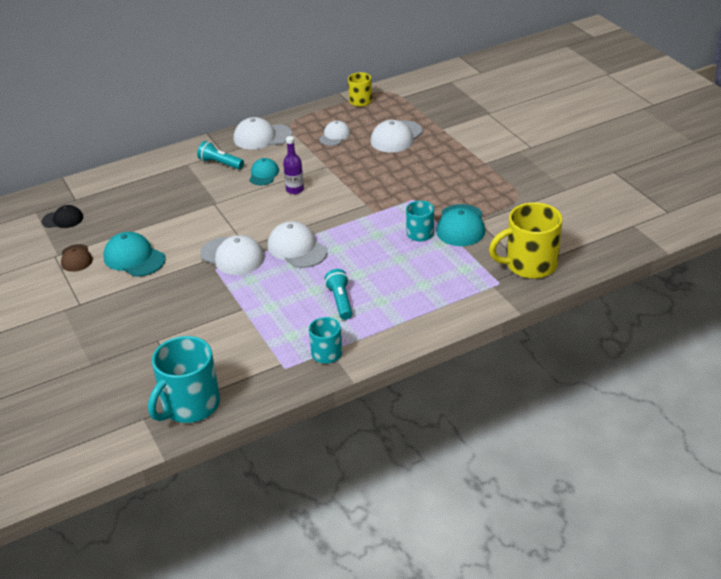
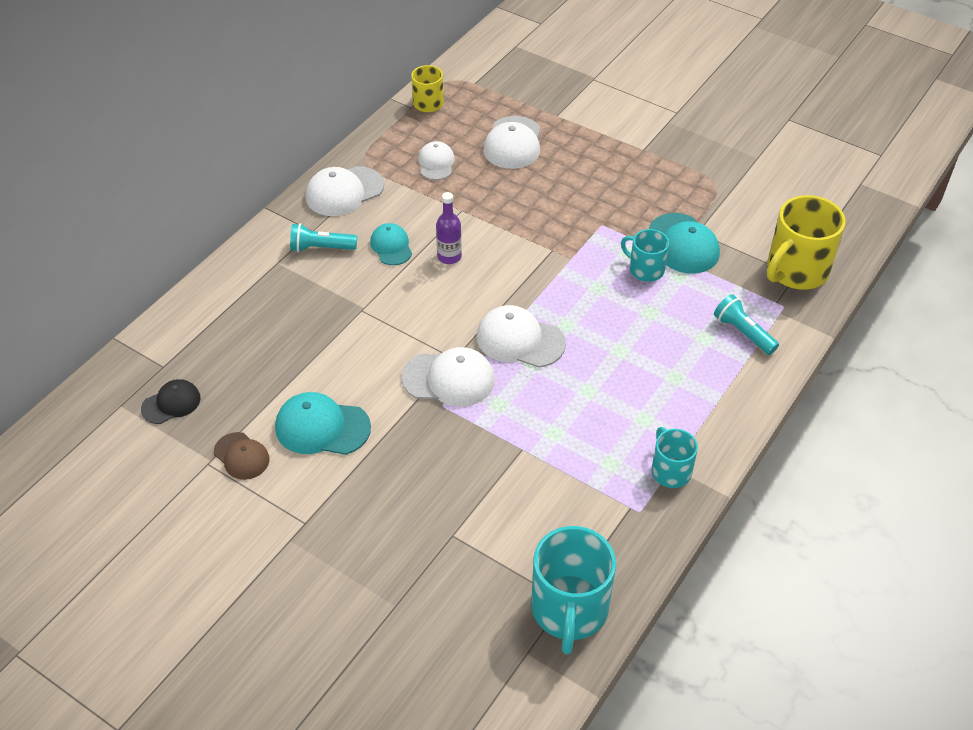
camera: 30 degrees left, 10 degrees up
turquoise flashlight [325,269,352,320] -> turquoise flashlight moved to [714,294,779,355]

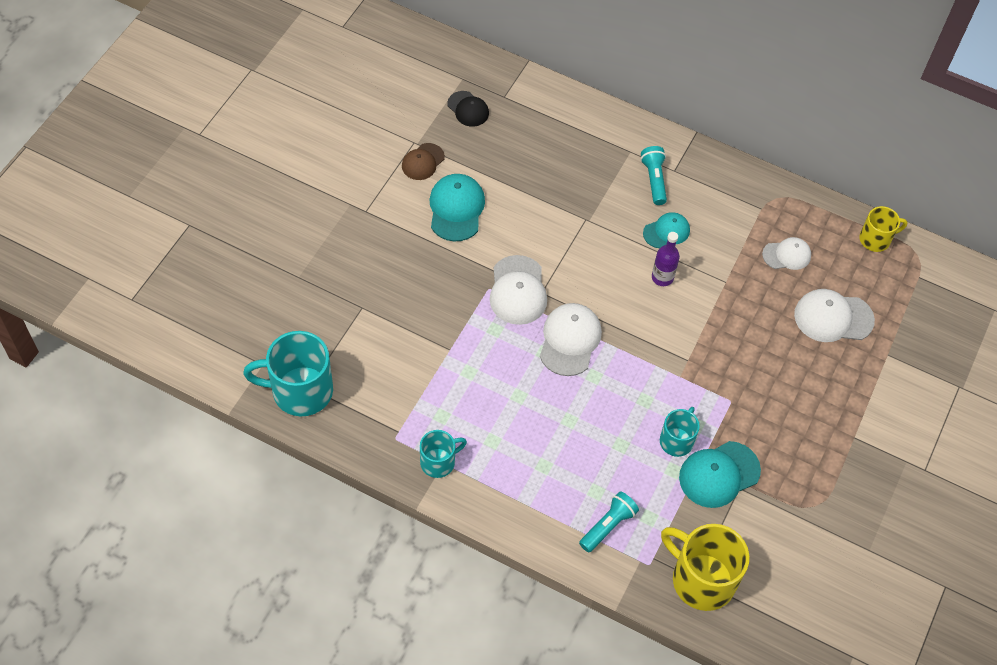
camera: 80 degrees right, 10 degrees up
white cap [306,166,384,216] -> none

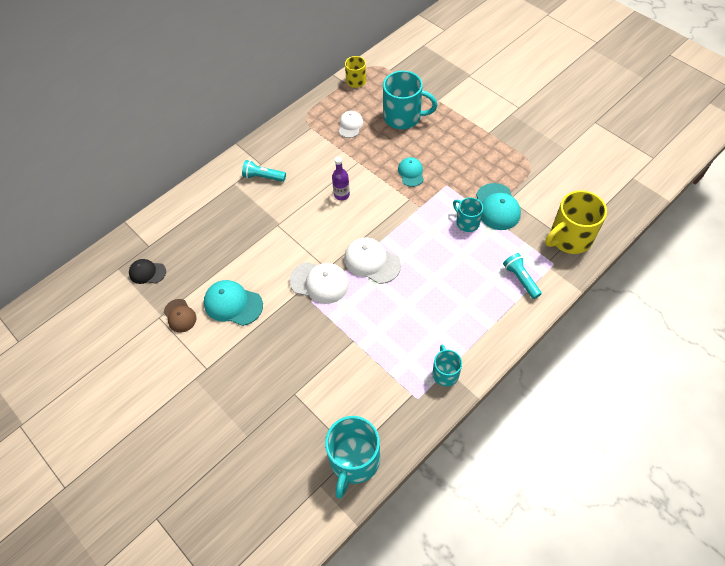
camera: 65 degrees left, 0 degrees up
black cap [447,91,489,127] -> black cap turned 150 degrees counterclockwise [129,259,166,284]
turquoise cap [643,212,690,248] -> turquoise cap moved to [398,157,424,187]
white cap [794,289,875,342] -> turquoise mug [383,70,437,129]

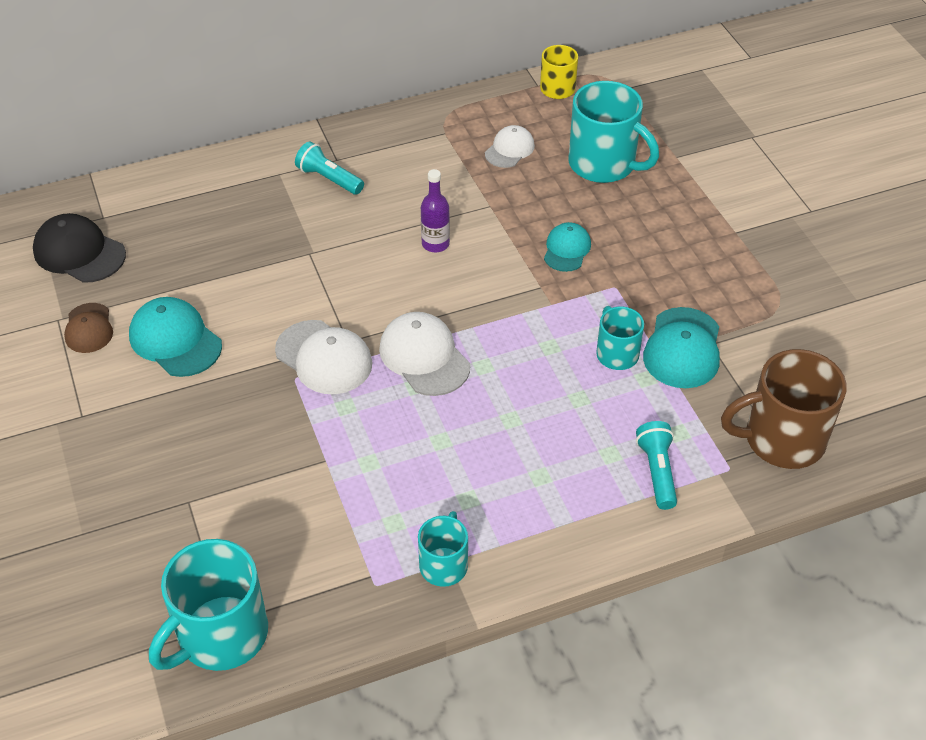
camera: 20 degrees right, 10 degrees down
black cap [129,259,166,284] -> black cap [33,213,126,283], size x1.58
yellow mug [545,190,607,254] -> brown mug [721,349,847,469]

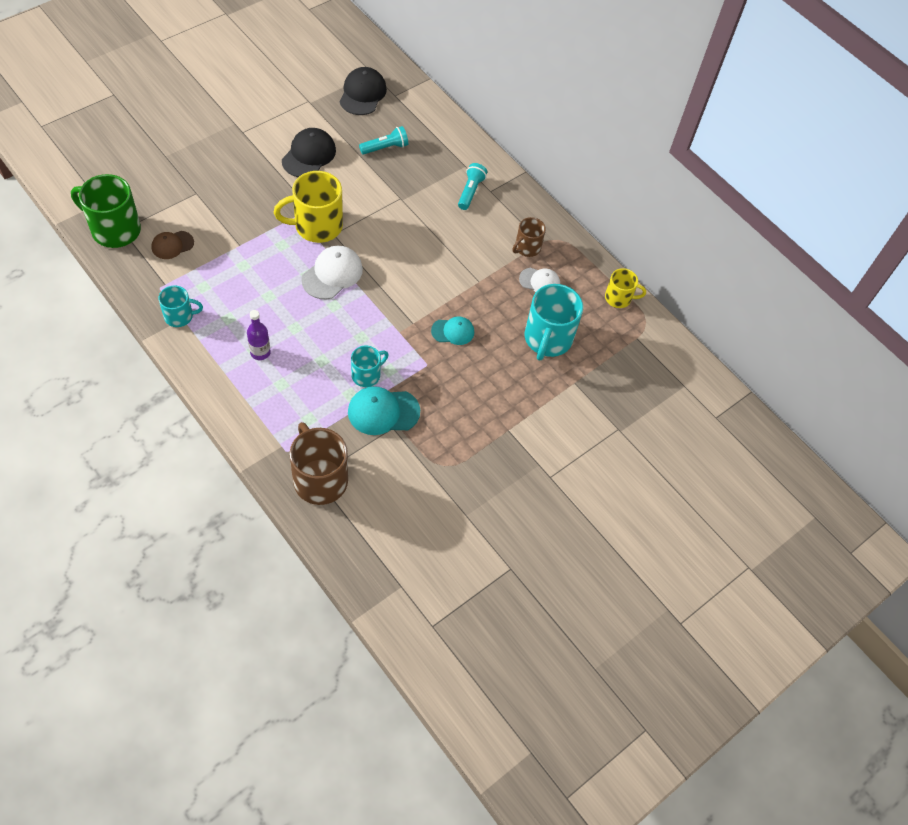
camera: 65 degrees right, 10 degrees up
brown cap [64,303,113,353] -> brown cap moved to [151,231,194,259]
turquoise cap [129,297,222,377] -> black cap [282,128,336,177]
turquoise mug [149,539,268,671] -> green mug [71,174,141,248]
white cap [275,320,372,394] -> yellow mug [274,171,343,243]
purple bottle [421,169,450,252] -> purple bottle moved to [247,310,271,360]
turquoise flashlight [636,421,677,510] -> turquoise flashlight moved to [359,126,408,155]
none -> brown mug [513,217,546,257]

